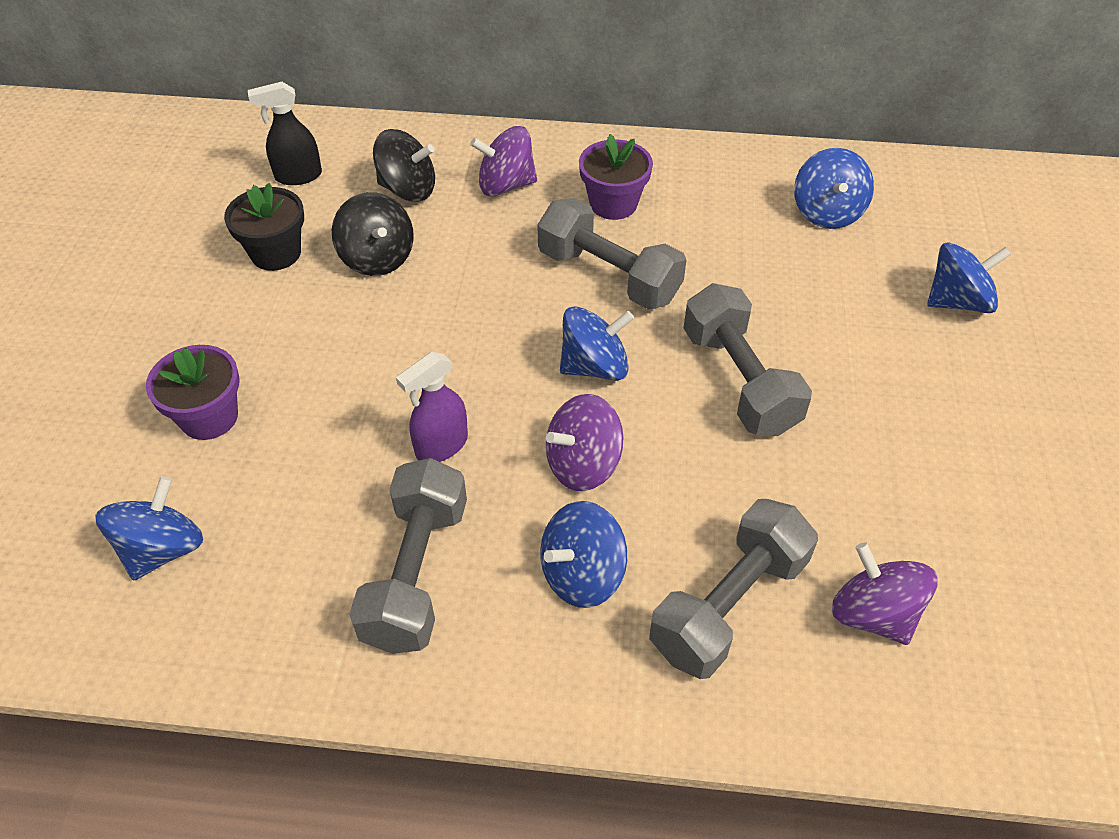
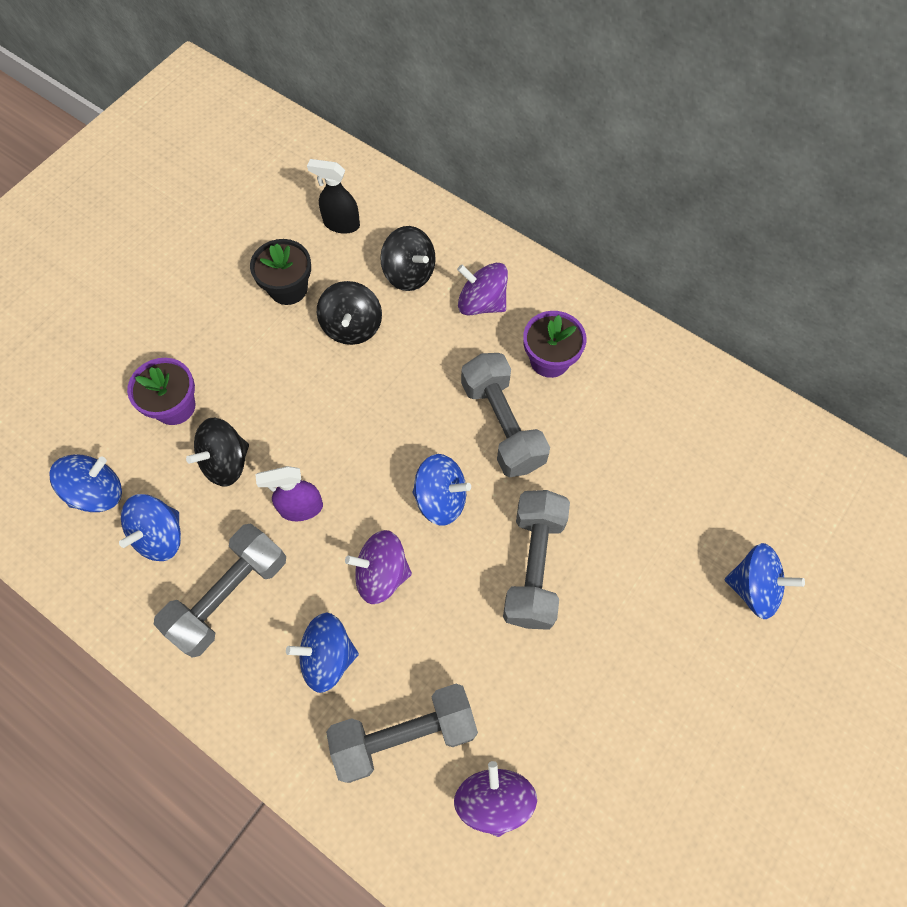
camera: 30 degrees right, 15 degrees up
blue spinning top [794,148,874,229] -> blue spinning top moved to [119,494,181,561]
none -> black spinning top [186,418,249,487]

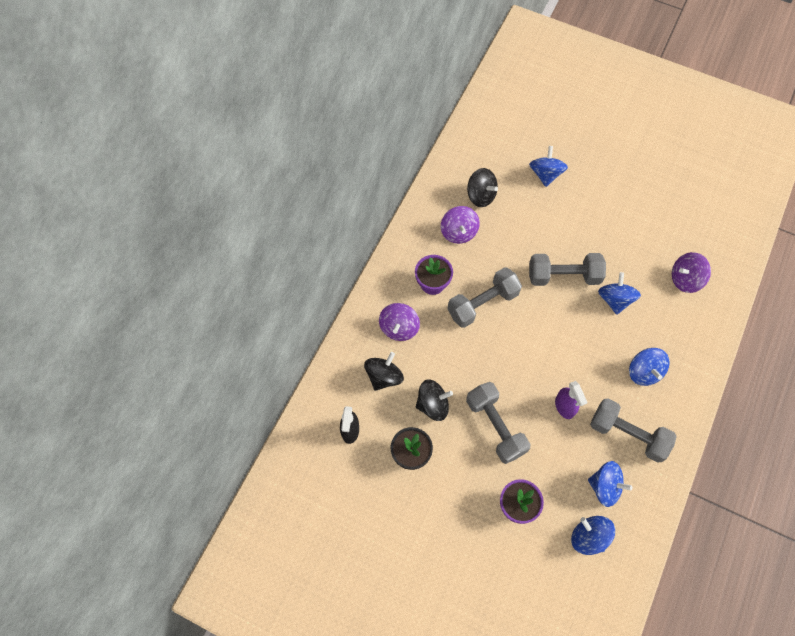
camera: 100 degrees left, 0 degrees up
black spinning top [186,418,249,487] -> black spinning top moved to [467,168,498,207]
grey dumbbell [326,684,478,783] -> grey dumbbell moved to [466,382,530,464]
purple spinning top [345,530,412,604] -> purple spinning top moved to [441,206,480,244]
blue spinning top [413,454,471,526] -> blue spinning top moved to [598,272,641,315]

